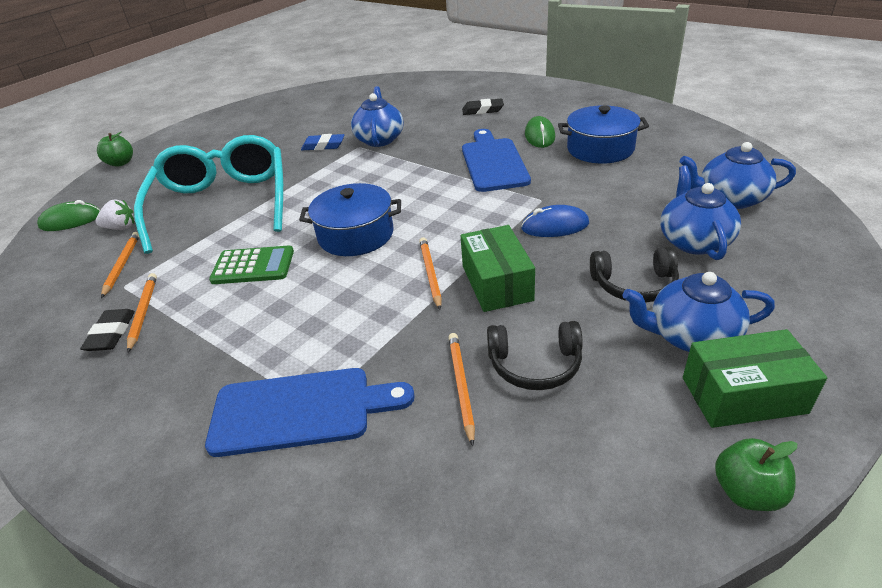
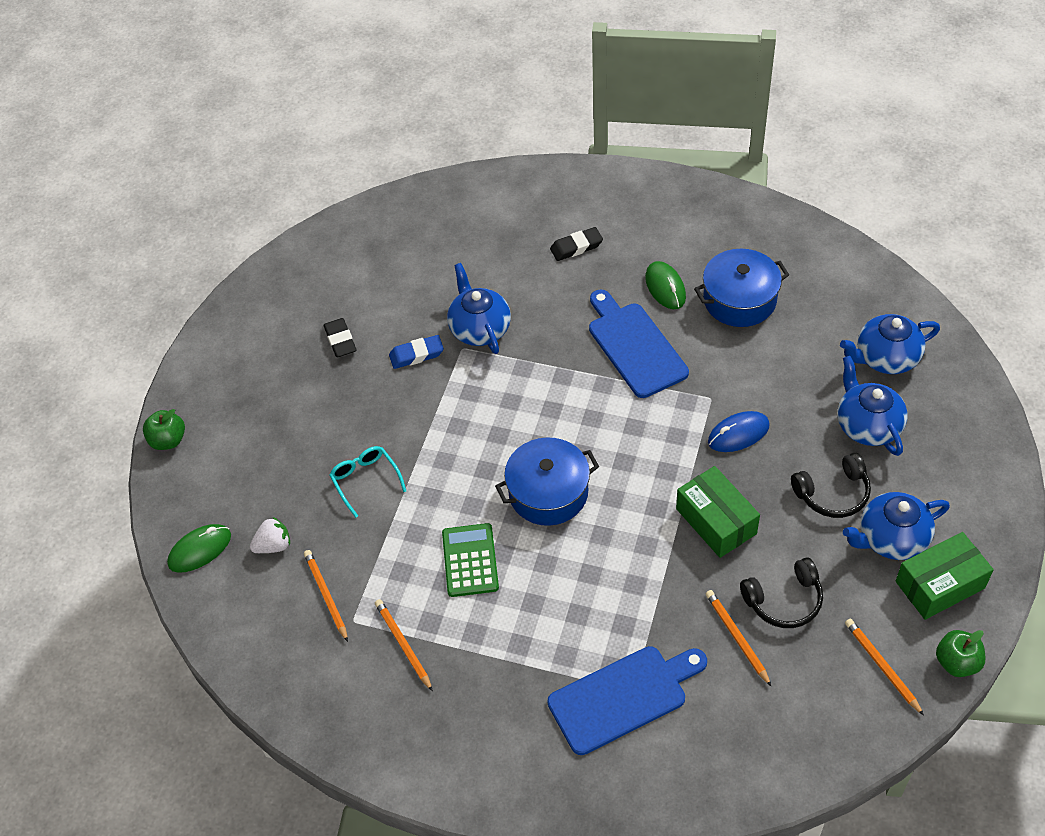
camera: 20 degrees left, 15 degrees up
black eraser [80,309,135,351] -> black eraser moved to [324,318,357,357]
turquoise glasses [134,135,283,254] -> turquoise glasses [329,446,406,518], size x0.41
green calculator [209,245,294,284] -> green calculator turned 75 degrees counterclockwise [442,523,499,597]
orange pencil [419,237,442,310] -> orange pencil moved to [845,619,924,716]

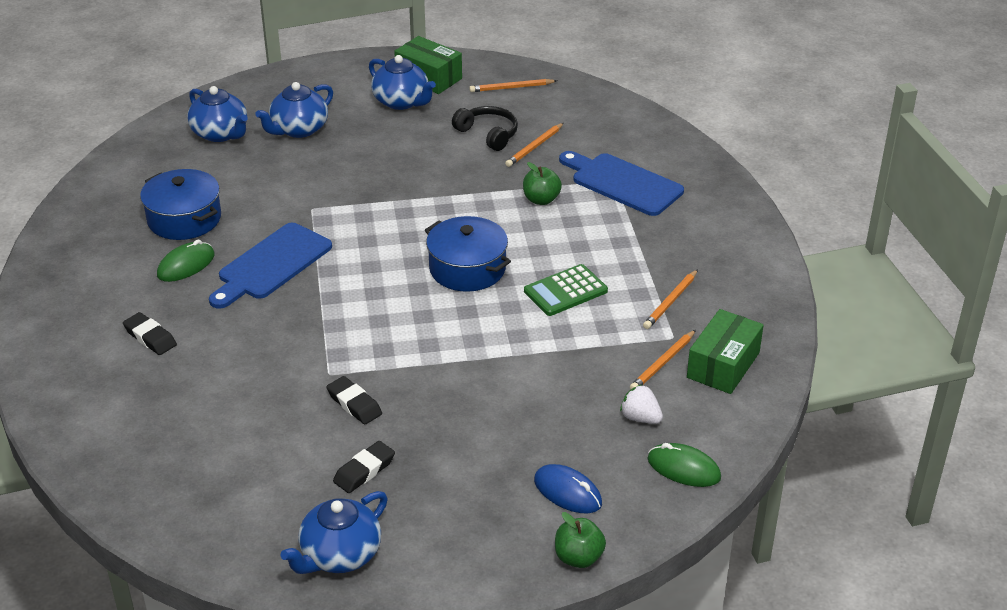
camera: 120 degrees left, 15 degrees down
turquoise glasses [329,446,406,518] -> none
blue eraser [389,335,444,369] -> black eraser [326,376,382,424]
blue teapot [447,263,511,354] -> blue teapot moved to [280,491,388,574]
green box [676,466,760,558] -> green box moved to [687,309,764,394]
blue mouse [708,411,769,452] -> blue mouse moved to [534,464,602,513]
black headphones [791,453,871,518] -> none
orange pencil [845,619,924,716] -> orange pencil turned 45 degrees clockwise [469,79,557,92]
green apple [936,630,985,677] -> green apple moved to [523,162,562,205]

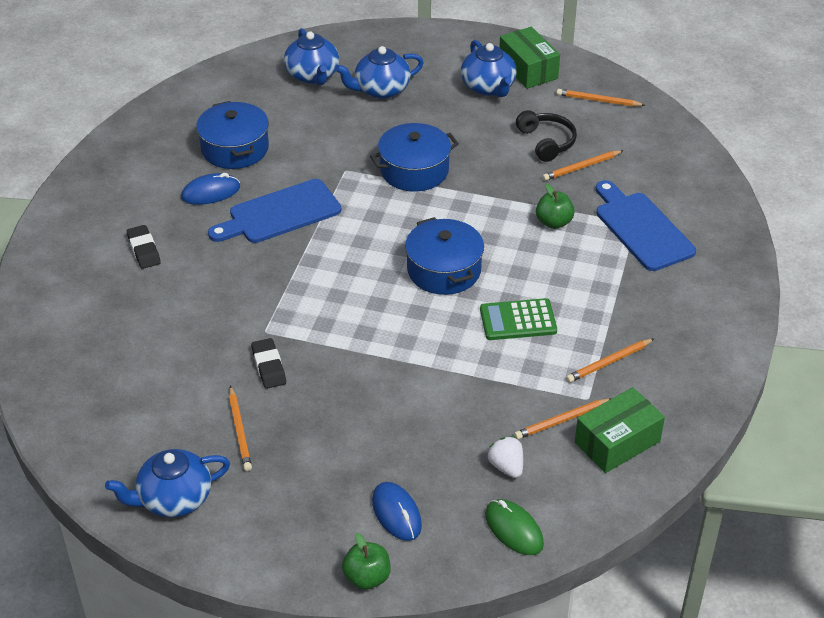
camera: 25 degrees right, 5 degrees up
green mouse [157,240,215,282] -> blue mouse [181,173,240,205]
black eraser [333,441,395,493] -> orange pencil [229,386,252,471]
none -> blue pot [370,123,459,192]

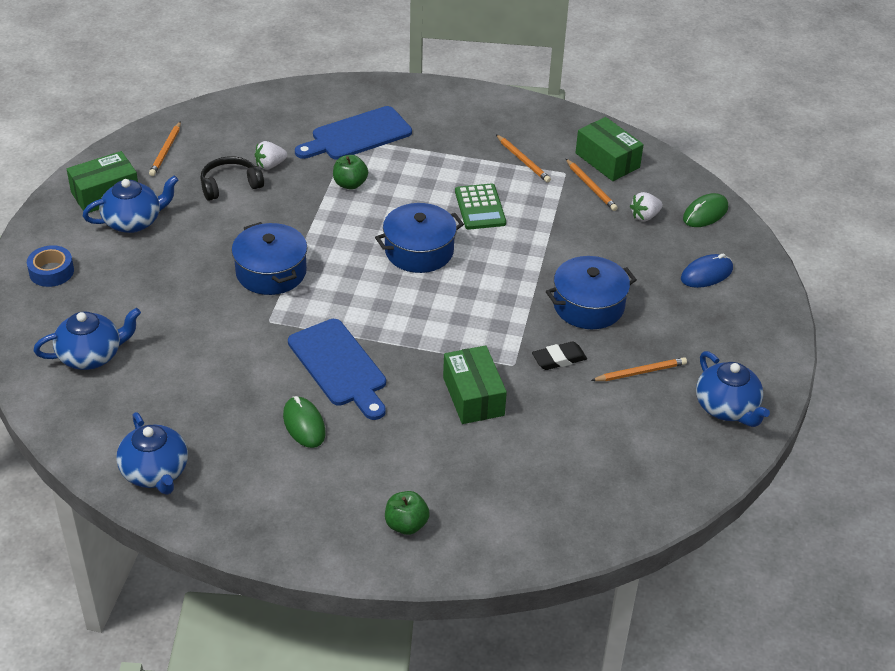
camera: 95 degrees left, 0 degrees up
black eraser [127,225,161,269] -> none
blue mouse [181,173,240,205] -> green mouse [283,396,326,448]
blue pot [196,101,269,169] -> blue pot moved to [546,256,637,329]
blue teapot [335,46,424,99] -> blue teapot moved to [116,412,188,495]
green apple [342,533,391,590] -> green apple moved to [385,491,430,535]
orange pencil [542,150,624,181] -> white strawberry [255,141,287,170]
none -> blue tape [27,245,74,287]
none -> green box [443,345,507,424]

